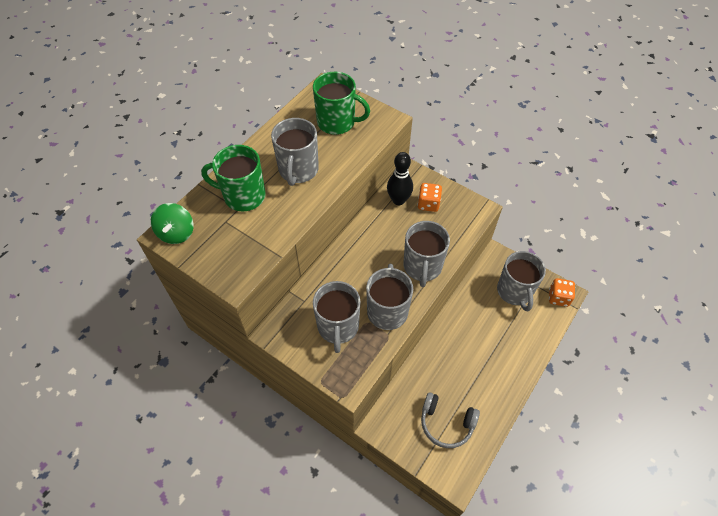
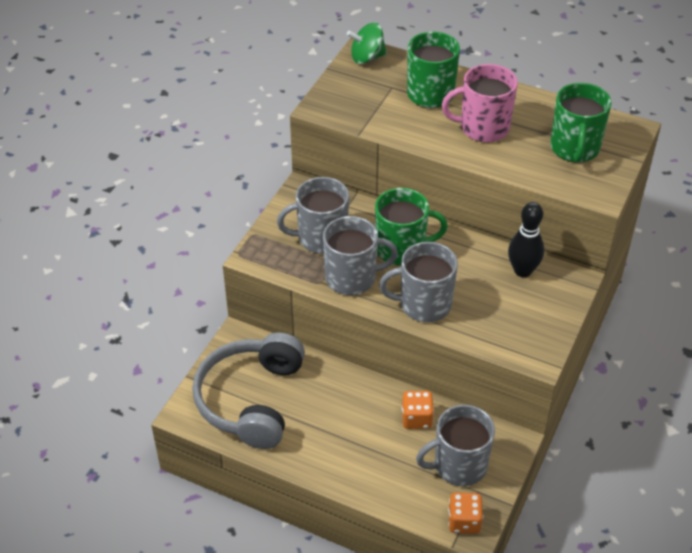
camera: 80 degrees right, 10 degrees down
grey mug [271,118,319,186] -> pink mug [442,64,518,143]
orange dice [418,183,442,212] -> orange dice moved to [402,391,434,429]
grey headphones [421,392,480,448] -> grey headphones [192,332,305,449], size x1.72
none -> green mug [375,188,448,266]

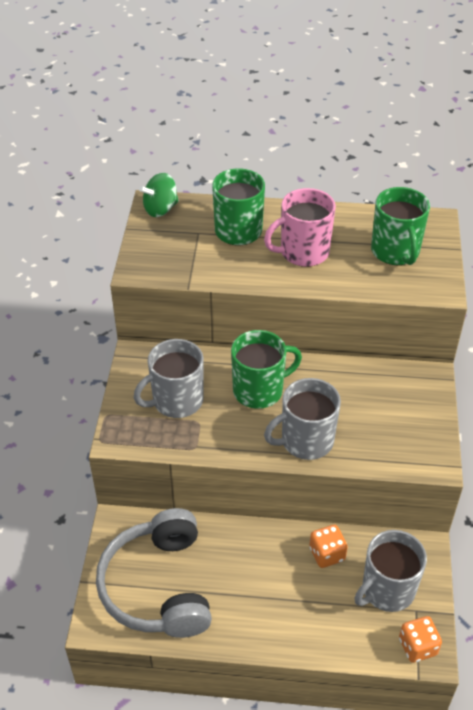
camera: 20 degrees left, 0 degrees up
grey mug [323,216,398,295] -> none
black bowling pin [508,202,544,277] -> none

